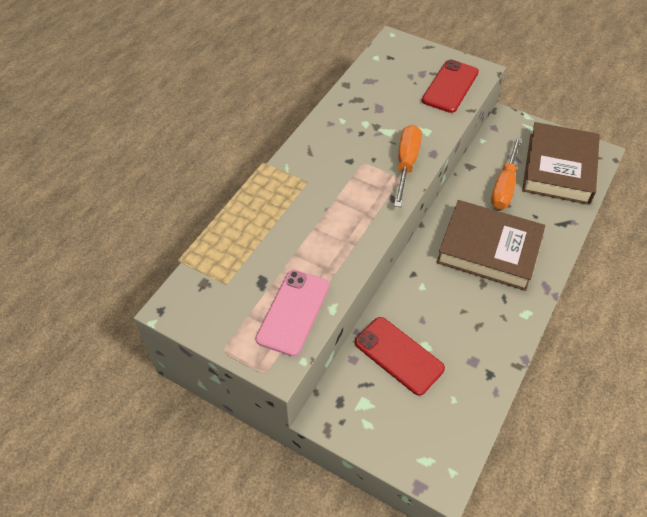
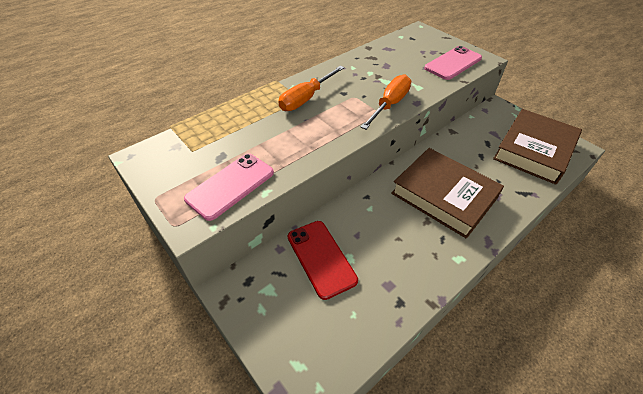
camera: 20 degrees right, 5 degrees down
red phone [422,60,479,113] -> pink phone [424,46,482,80]
orange screwdriver [491,137,522,209] -> orange screwdriver moved to [278,66,344,111]

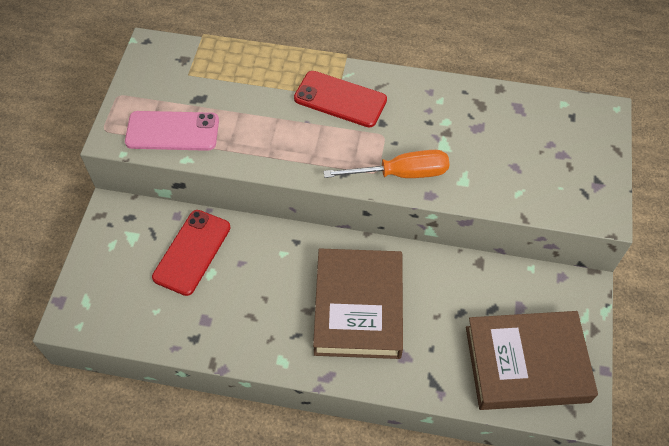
camera: 50 degrees right, 10 degrees up
orange screwdriver [278,66,344,111] -> red phone [294,71,387,128]
pink phone [424,46,482,80] -> none

